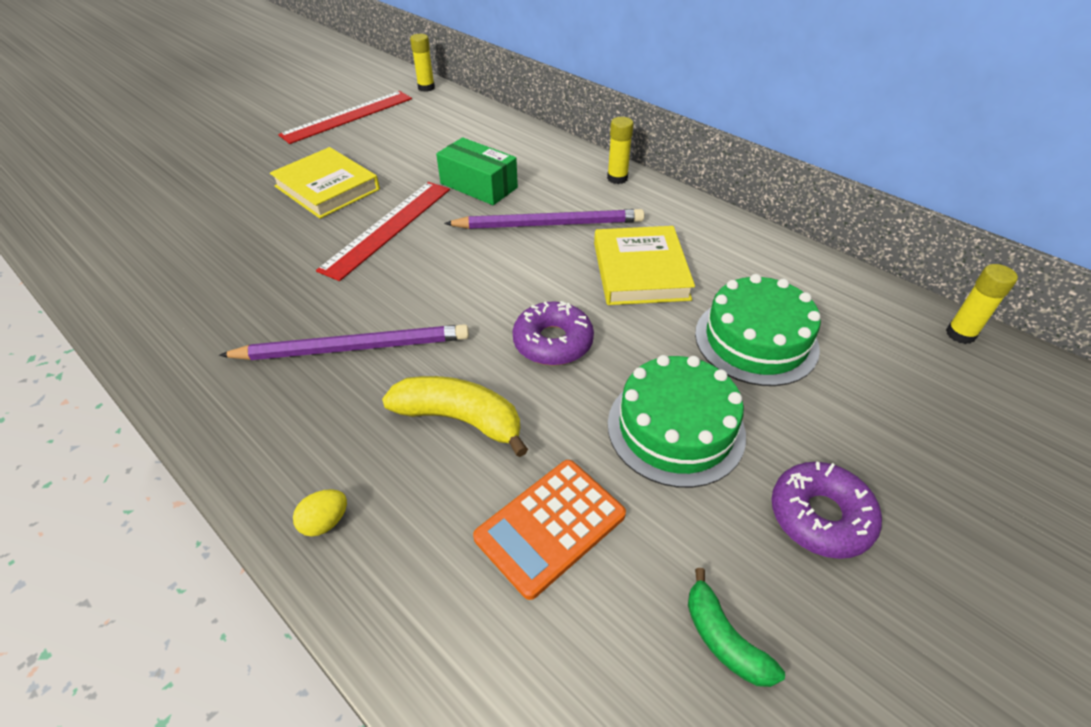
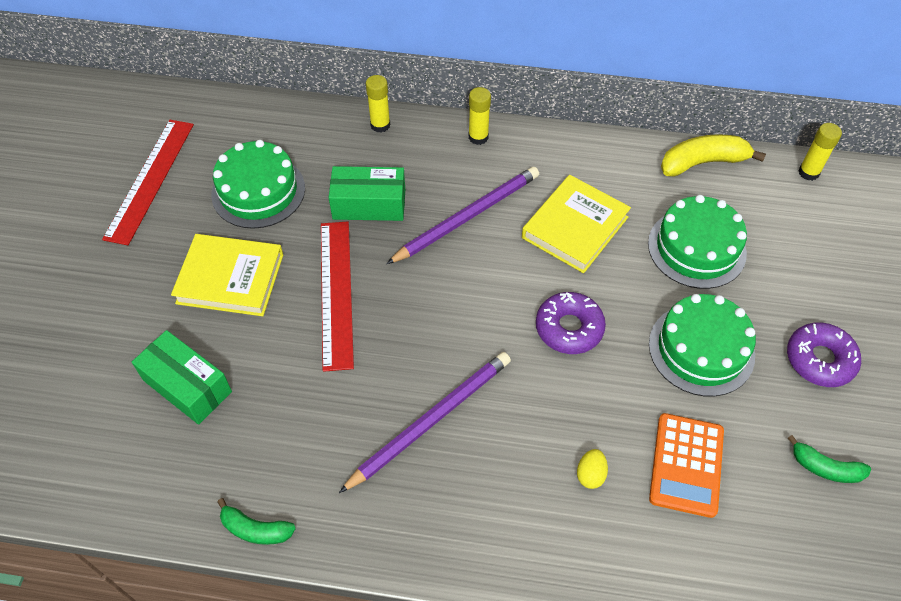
camera: 35 degrees left, 10 degrees up
yellow egg [293,489,347,537] -> yellow egg moved to [577,449,608,489]
yellow banana [382,376,528,457] -> yellow banana moved to [661,134,766,177]
yellow glue stick [410,34,435,92] -> yellow glue stick moved to [366,75,390,133]
yellow book [594,226,695,305] -> yellow book turned 75 degrees clockwise [522,175,631,273]
none -> green box [132,330,232,425]
none -> green cake [211,140,305,229]
none -> green banana [217,498,296,545]

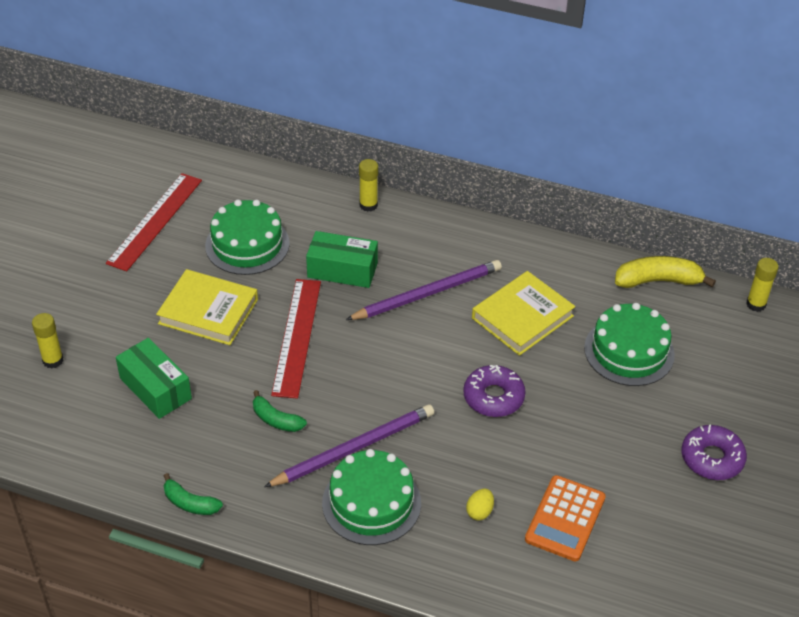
camera: 10 degrees right, 10 degrees down
yellow glue stick [469,87,491,145] -> yellow glue stick moved to [32,313,63,369]
green cake [649,294,756,397] -> green cake moved to [322,449,421,545]
green banana [788,435,871,483] -> green banana moved to [253,390,307,432]

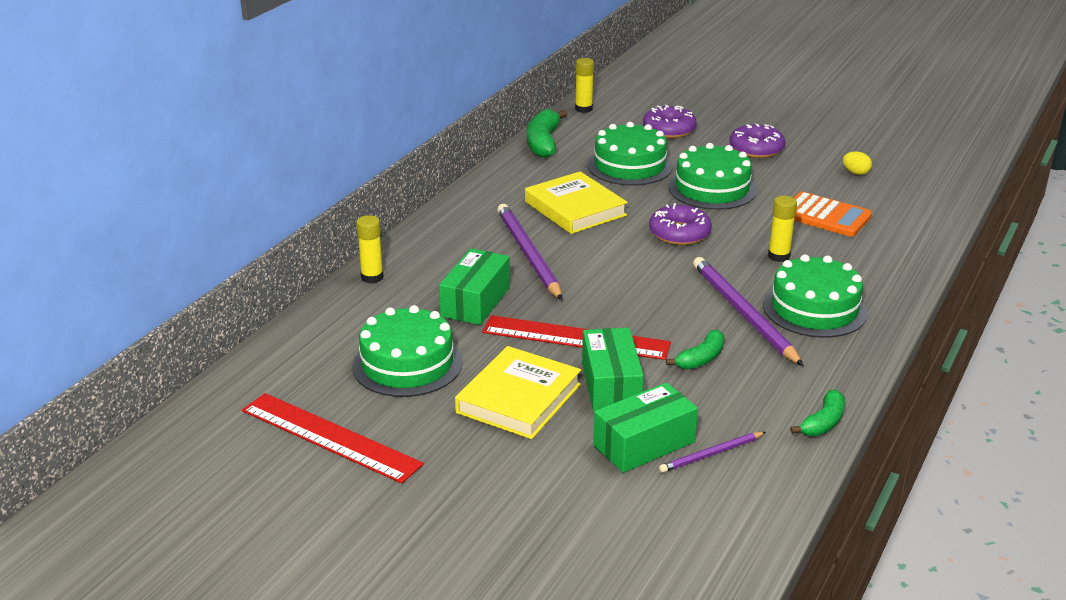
camera: 80 degrees left, 15 degrees down
yellow glue stick [32,313,63,369] -> yellow glue stick moved to [768,196,797,262]
yellow egg [466,488,494,521] -> yellow egg moved to [843,152,872,175]
yellow banana [615,256,716,288] -> green banana [527,109,567,158]
none -> green box [582,328,644,412]
none -> purple donut [643,105,697,138]
none -> purple pencil [659,432,766,473]
none -> green cake [668,143,757,210]

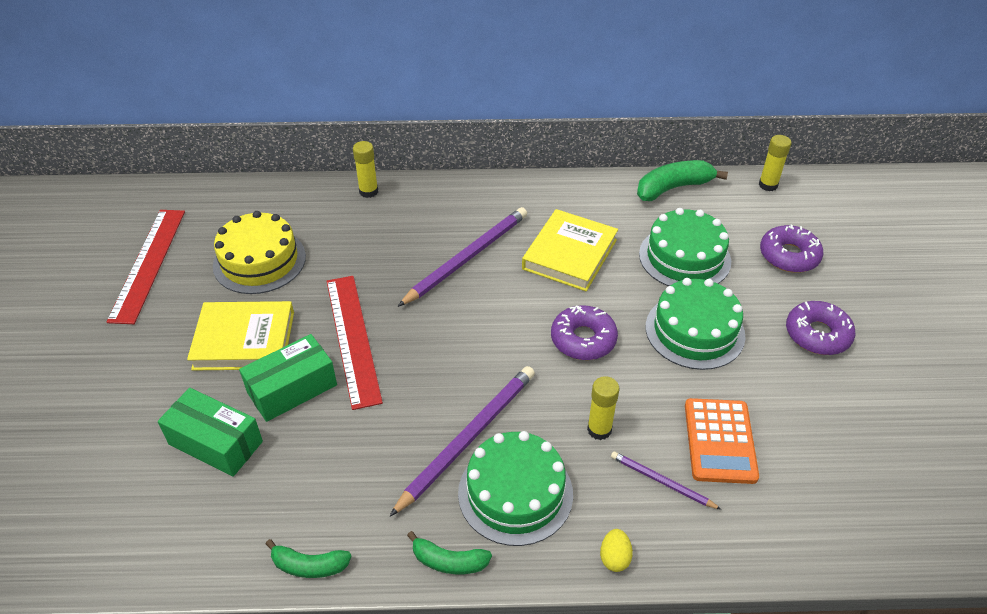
camera: 60 degrees right, 15 degrees up
green cake [352,305,463,397] -> yellow cake [213,211,306,294]
green box [439,248,510,325] -> none
purple pencil [659,432,766,473] -> purple pencil moved to [611,451,722,510]
green banana [666,329,725,369] -> green banana moved to [407,531,492,574]
yellow egg [843,152,872,175] -> yellow egg moved to [600,529,633,572]

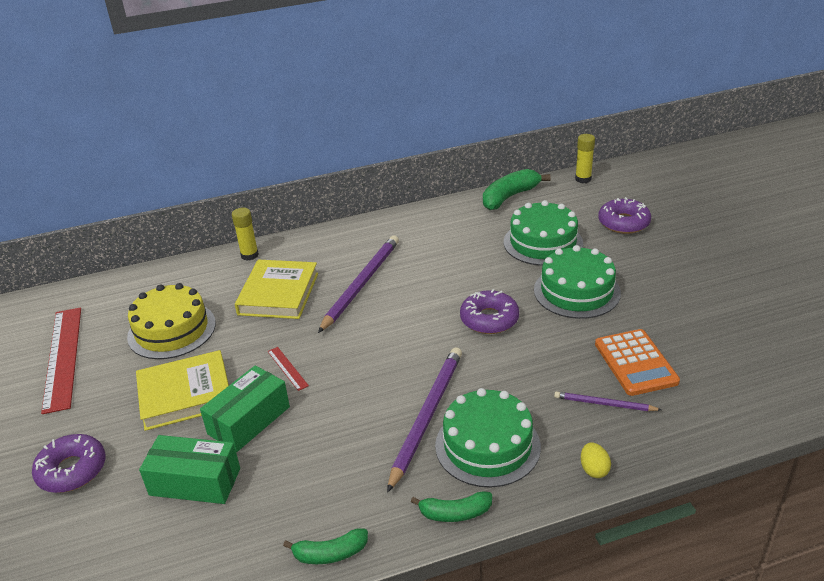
camera: 15 degrees left, 10 degrees down
red ruler [327,276,383,410] -> red ruler [267,347,309,391], size x0.44
yellow book [522,209,618,291] -> yellow book moved to [235,260,318,319]
yellow glue stick [587,376,619,440] -> none
purple donut [786,301,855,355] -> purple donut moved to [32,434,106,493]

